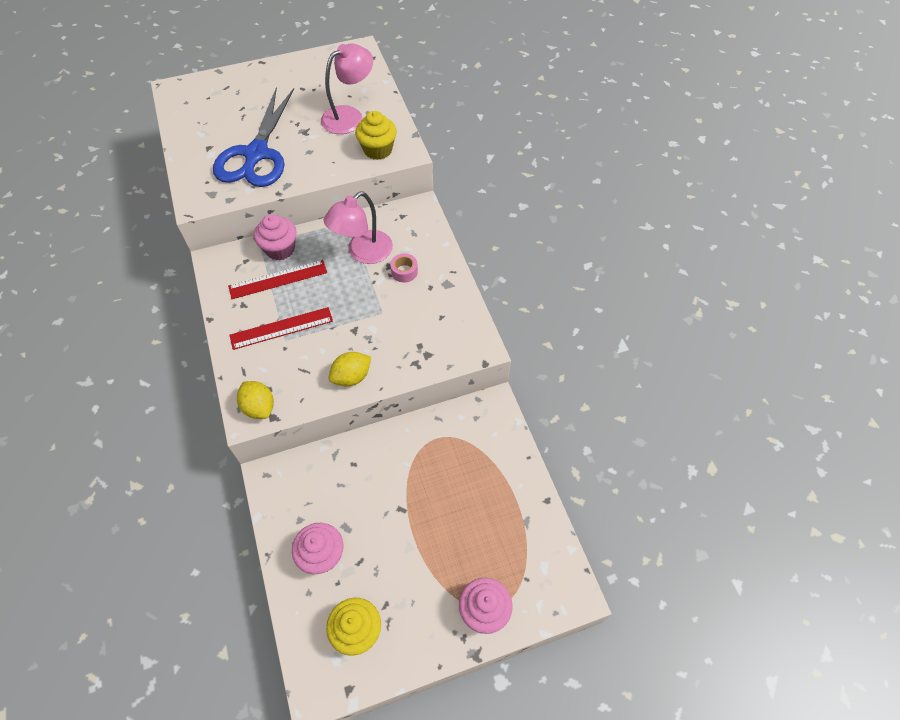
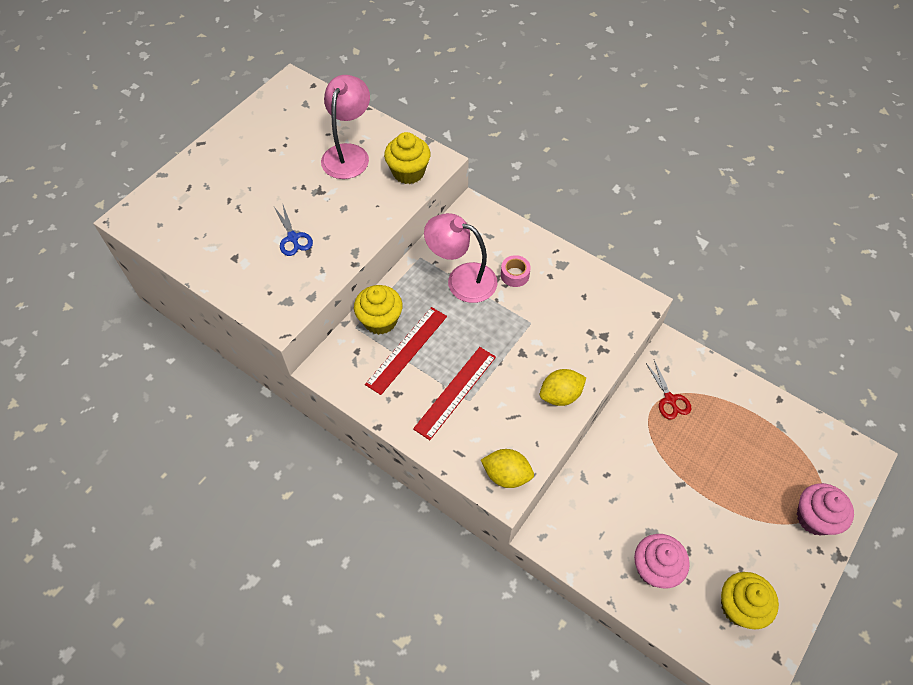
camera: 35 degrees left, 0 degrees up
blue scissors [213,88,294,187] -> blue scissors [274,205,313,256], size x0.40
pink cupcake [254,214,296,260] -> yellow cupcake [354,285,403,335]
pink lamp [324,191,393,264] -> pink lamp turned 105 degrees clockwise [424,213,497,303]
yellow lemon [329,352,371,386] -> yellow lemon turned 45 degrees clockwise [540,369,586,406]
none -> red scissors [645,360,691,420]

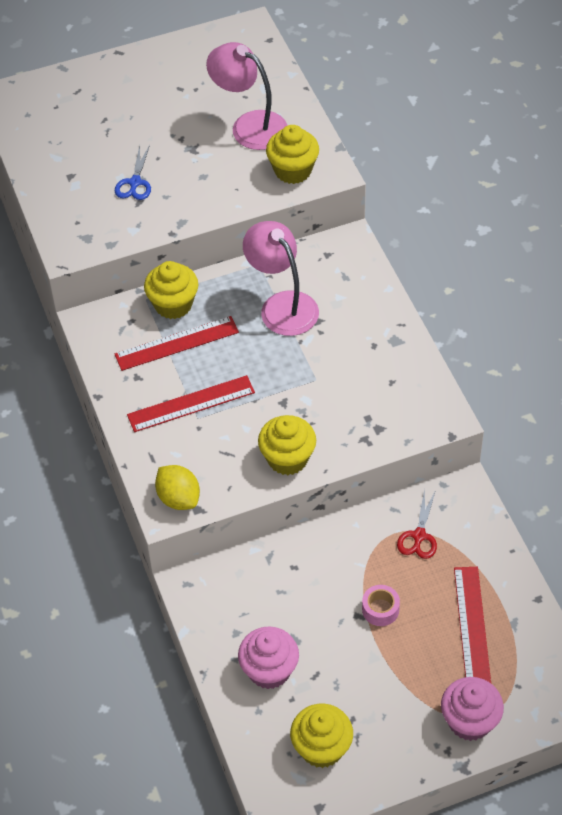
camera: 35 degrees right, 5 degrees down
pink lamp [321,75,370,179] -> pink lamp turned 105 degrees counterclockwise [206,42,287,150]
pink tape [501,255,531,287] -> pink tape moved to [362,585,400,626]
yellow lemon [540,369,586,406] -> yellow cupcake [258,415,316,475]
none -> red ruler [454,567,491,683]

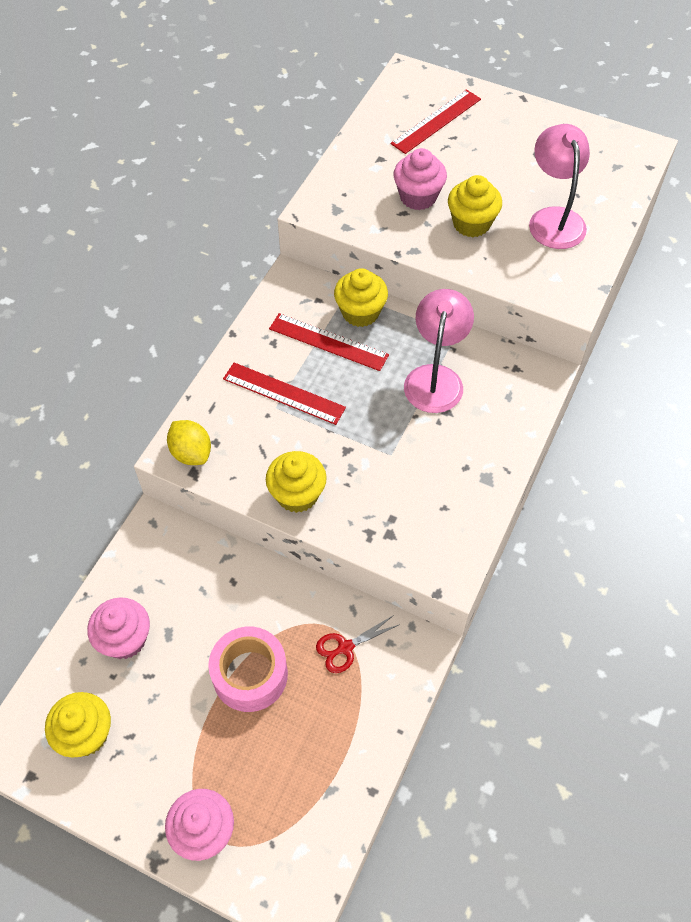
camera: 45 degrees right, 5 degrees up
blue scissors [115,145,151,200] -> pink cupcake [394,148,447,210]
yellow lemon [155,465,200,510] -> yellow lemon turned 45 degrees counterclockwise [167,420,211,465]
yellow cupcake [266,125,319,184] -> yellow cupcake moved to [448,175,502,237]
pink tape [362,585,400,626] -> pink tape [208,627,288,712], size x1.93
red ruler [454,567,491,683] -> red ruler moved to [391,89,481,154]

